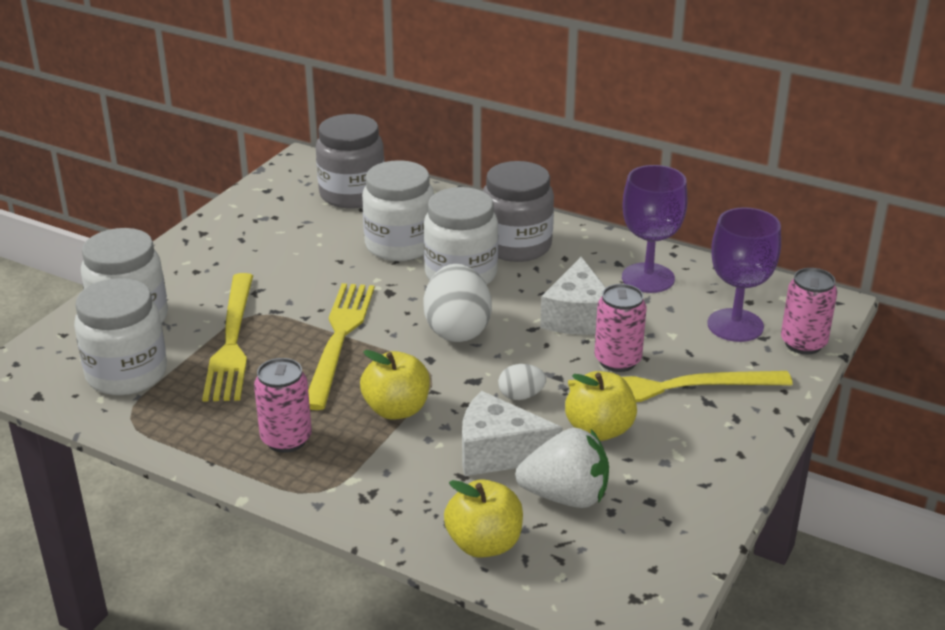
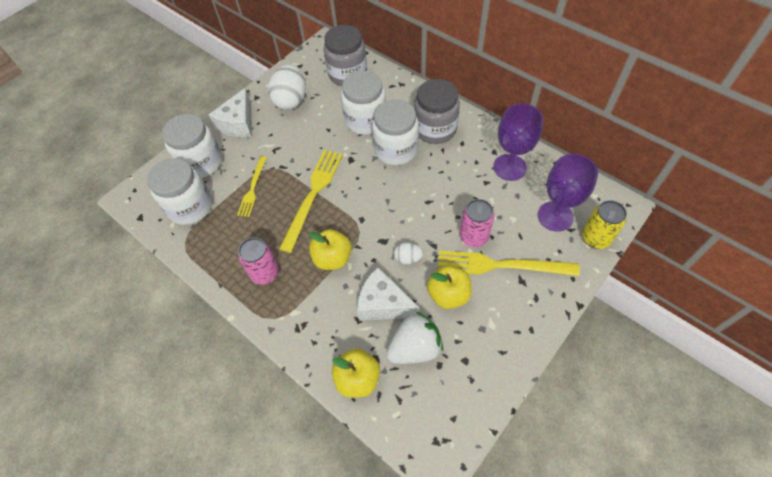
camera: 15 degrees right, 25 degrees up
yellow fork [202,273,253,401] -> yellow fork [237,156,267,217], size x0.59
white egg [423,264,492,342] -> white egg moved to [268,64,306,110]
white strawberry [515,428,609,508] -> white strawberry turned 45 degrees counterclockwise [386,312,443,364]
white cheese [540,257,606,335] -> white cheese moved to [209,88,252,137]
pink can [781,268,837,354] -> yellow can [582,200,627,249]

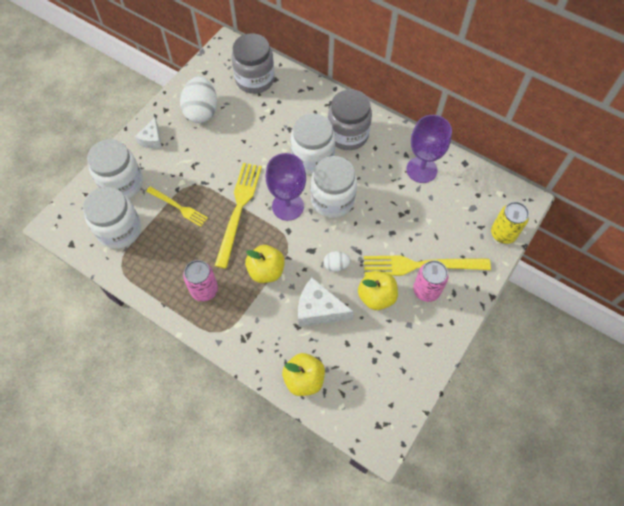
camera: 10 degrees left, 5 degrees up
white cheese [209,88,252,137] -> white cheese [135,117,162,149], size x0.63
yellow fork [237,156,267,217] -> yellow fork turned 60 degrees counterclockwise [146,186,208,227]
white jar [341,71,386,135] -> white jar moved to [311,156,357,218]
white strawberry [386,312,443,364] -> none
pink can [460,199,494,247] -> pink can moved to [413,260,449,302]
purple goblet [538,154,598,232] -> purple goblet moved to [266,153,306,221]

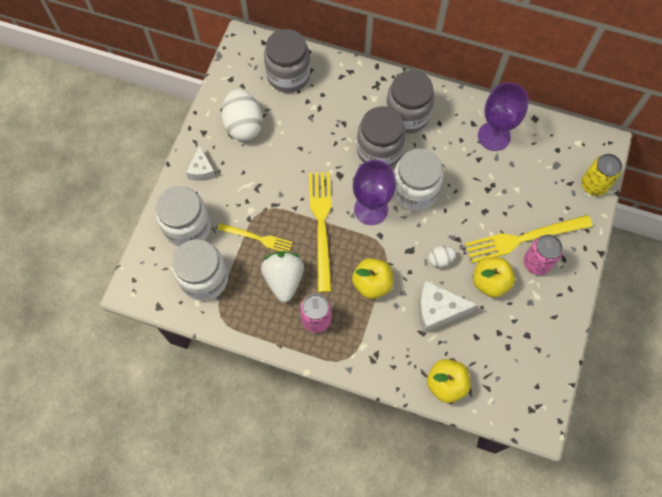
camera: 15 degrees left, 5 degrees up
white jar [291,113,335,175] -> grey jar [357,106,406,167]
none -> white strawberry [261,251,304,302]

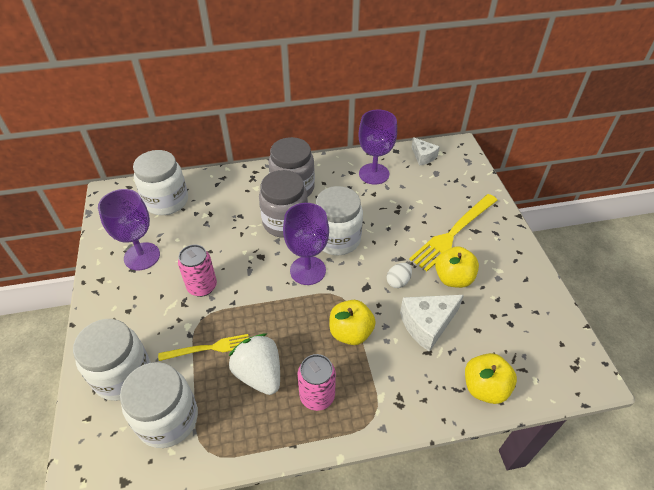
camera: 30 degrees left, 20 degrees down
white cheese [186,145,216,181] -> white cheese moved to [412,137,440,166]
white egg [222,89,263,141] -> purple goblet [98,189,160,270]
grey jar [264,29,311,93] -> white jar [133,150,188,215]
yellow fork [309,172,332,292] -> none
pink can [524,234,563,275] -> pink can moved to [178,245,217,297]
yellow can [582,154,622,196] -> none

